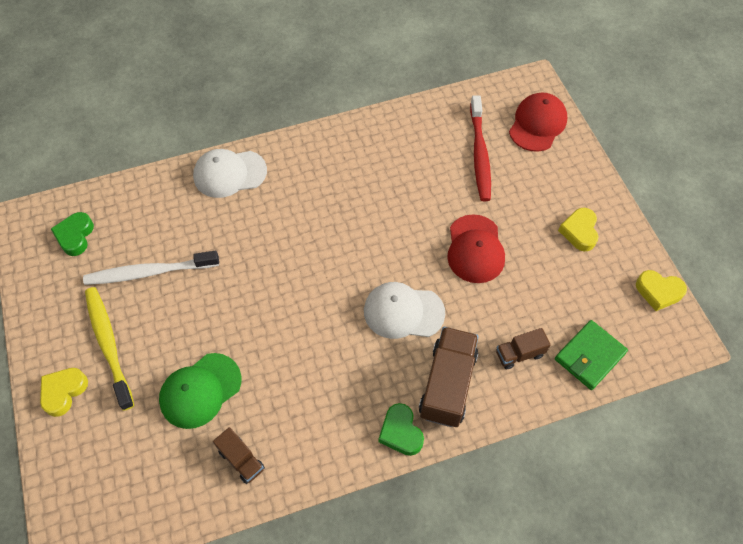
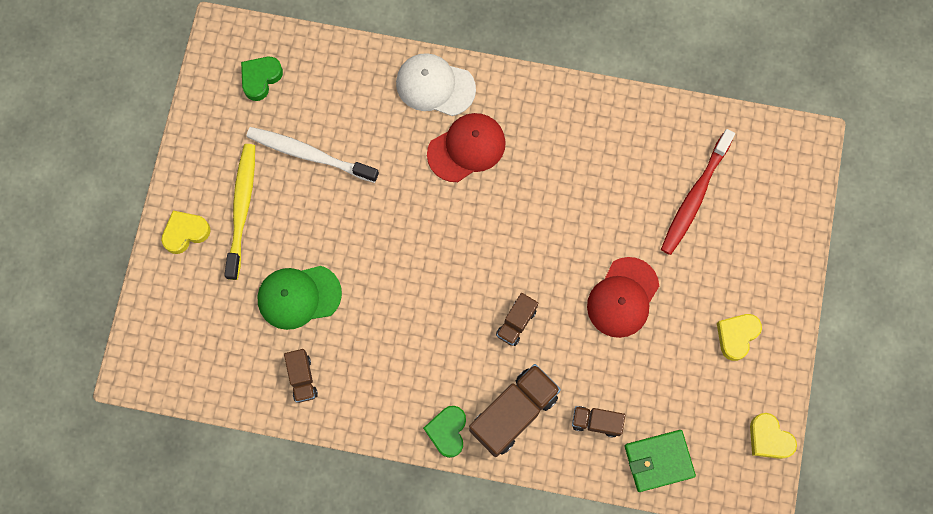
camera: 30 degrees right, 15 degrees up
white cap [364,282,445,339] -> brown truck [496,293,538,346]
red cap [509,93,567,152] -> red cap moved to [427,113,506,182]

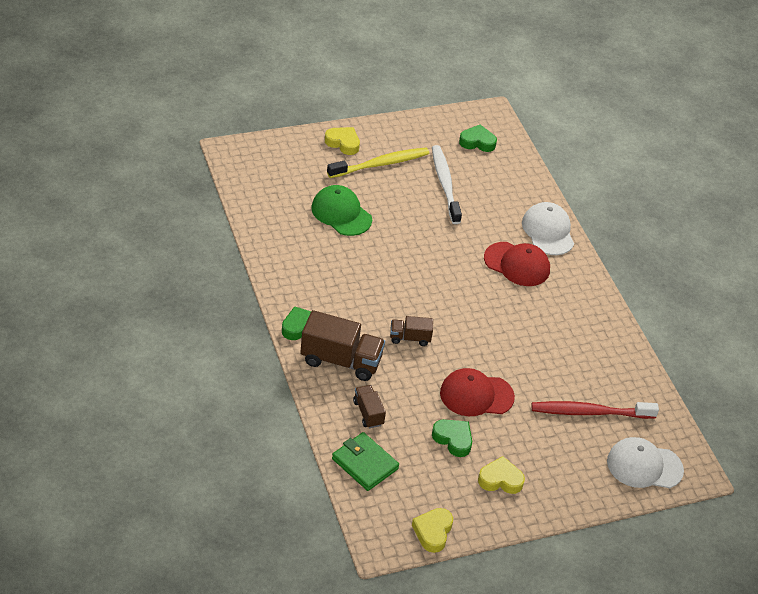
camera: 55 degrees right, 30 degrees down
brown truck [284,349,318,403] -> none
none -> green heart [432,419,472,457]
none -> white cap [607,437,684,488]

